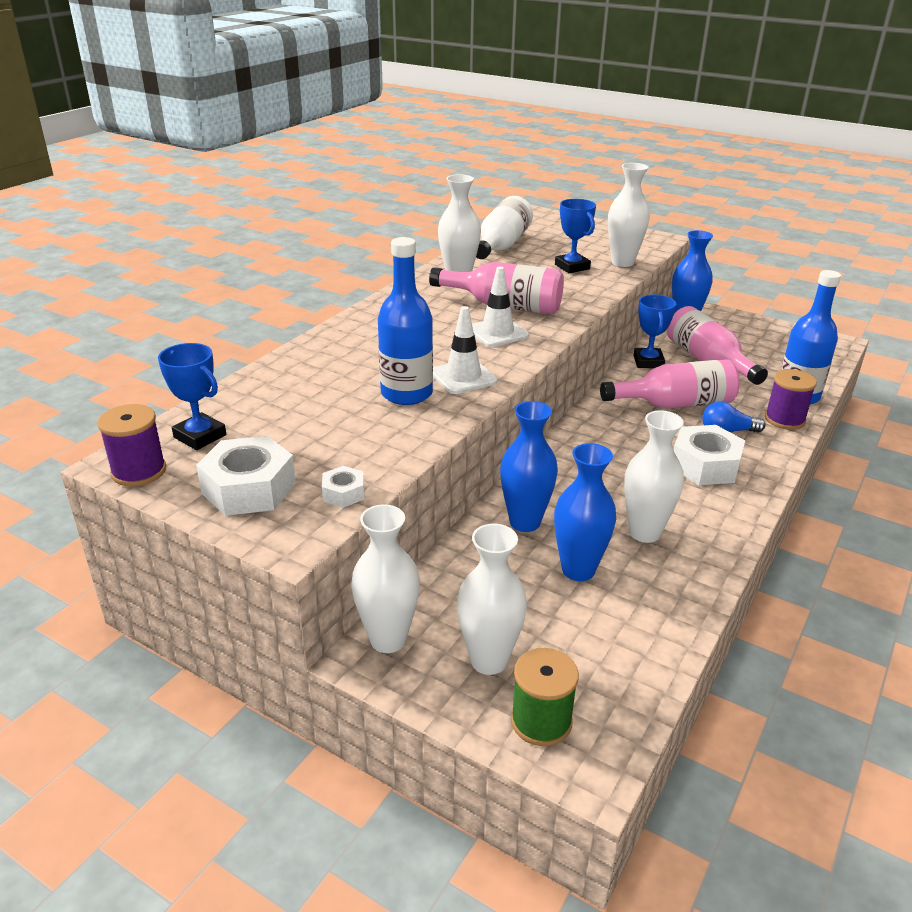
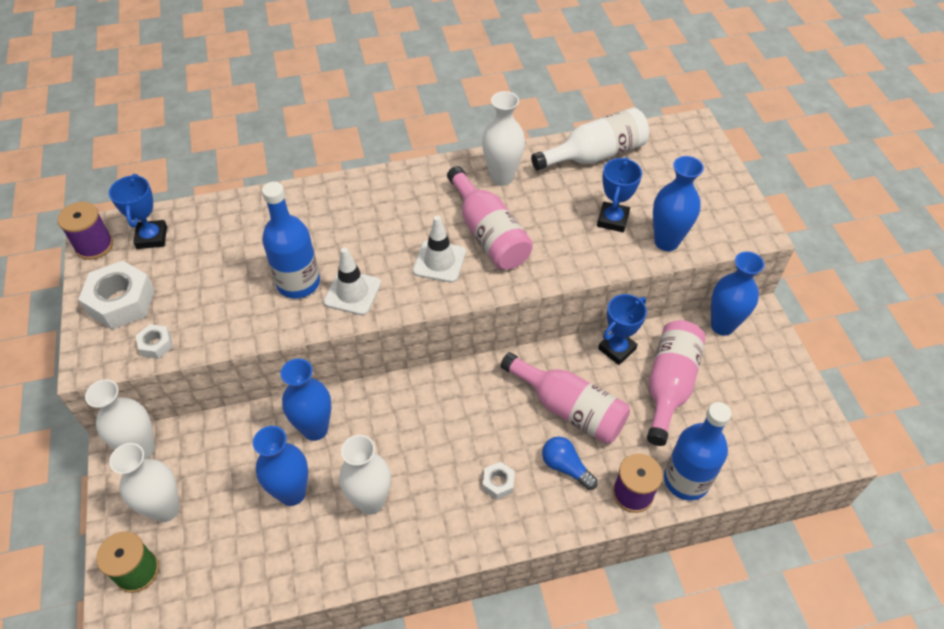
camera: 45 degrees right, 20 degrees up
white vase [608,163,650,267] -> blue vase [653,156,704,251]
white nut [674,425,745,485] -> white nut [482,462,515,500], size x0.50

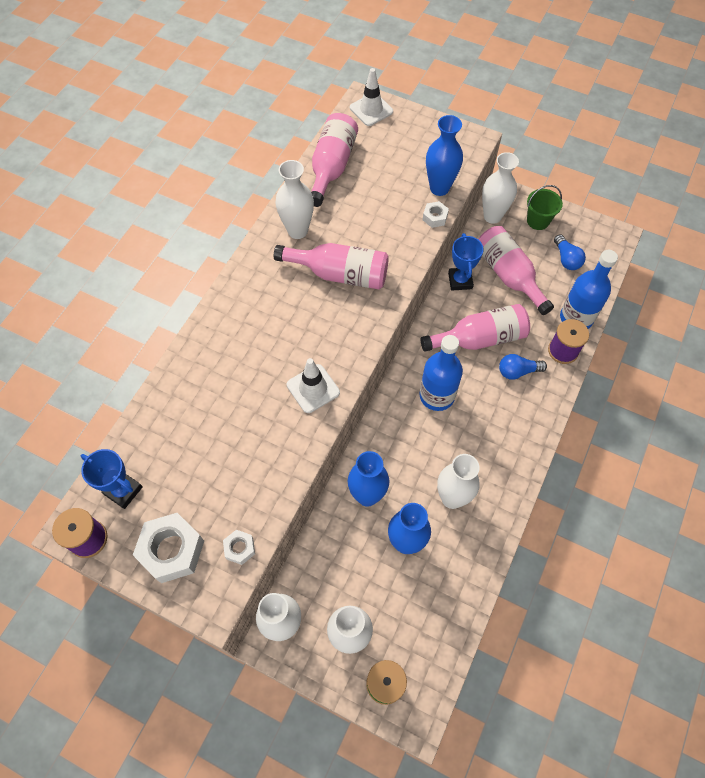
camera: 50 degrees left, 10 degrees up
blue bottle [262,182,320,299] -> blue bottle moved to [419,335,463,411]
white traffic cone [413,216,466,283] -> white traffic cone moved to [350,68,393,126]
white nut [482,462,515,500] -> white nut moved to [422,201,449,228]
white bottle [531,107,649,171] -> pink bottle [311,113,358,207]
blue trophy [597,157,642,232] -> none
blue vase [711,251,764,336] -> white vase [482,152,519,224]
none -> green bucket [527,185,563,230]
none -> blue light bulb [554,234,586,270]

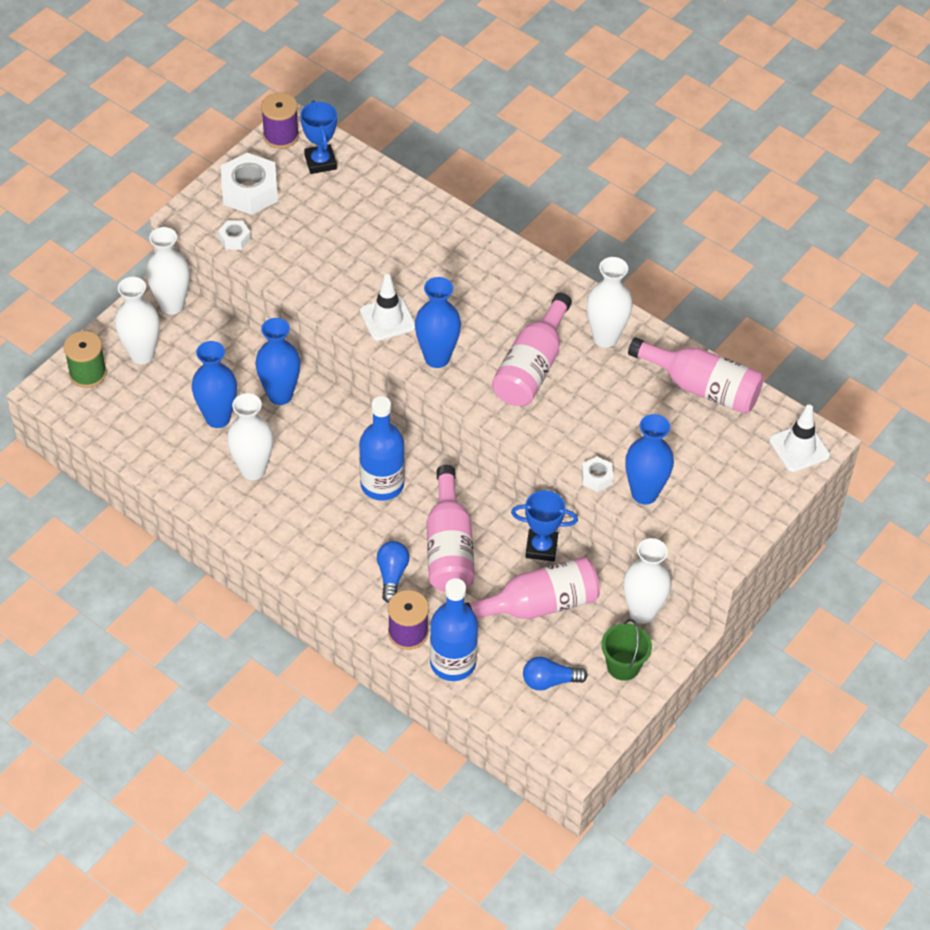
camera: 100 degrees right, 10 degrees down
blue trophy [81,449,143,509] -> blue trophy turned 60 degrees counterclockwise [300,100,337,174]
none -> blue vase [415,277,461,368]

